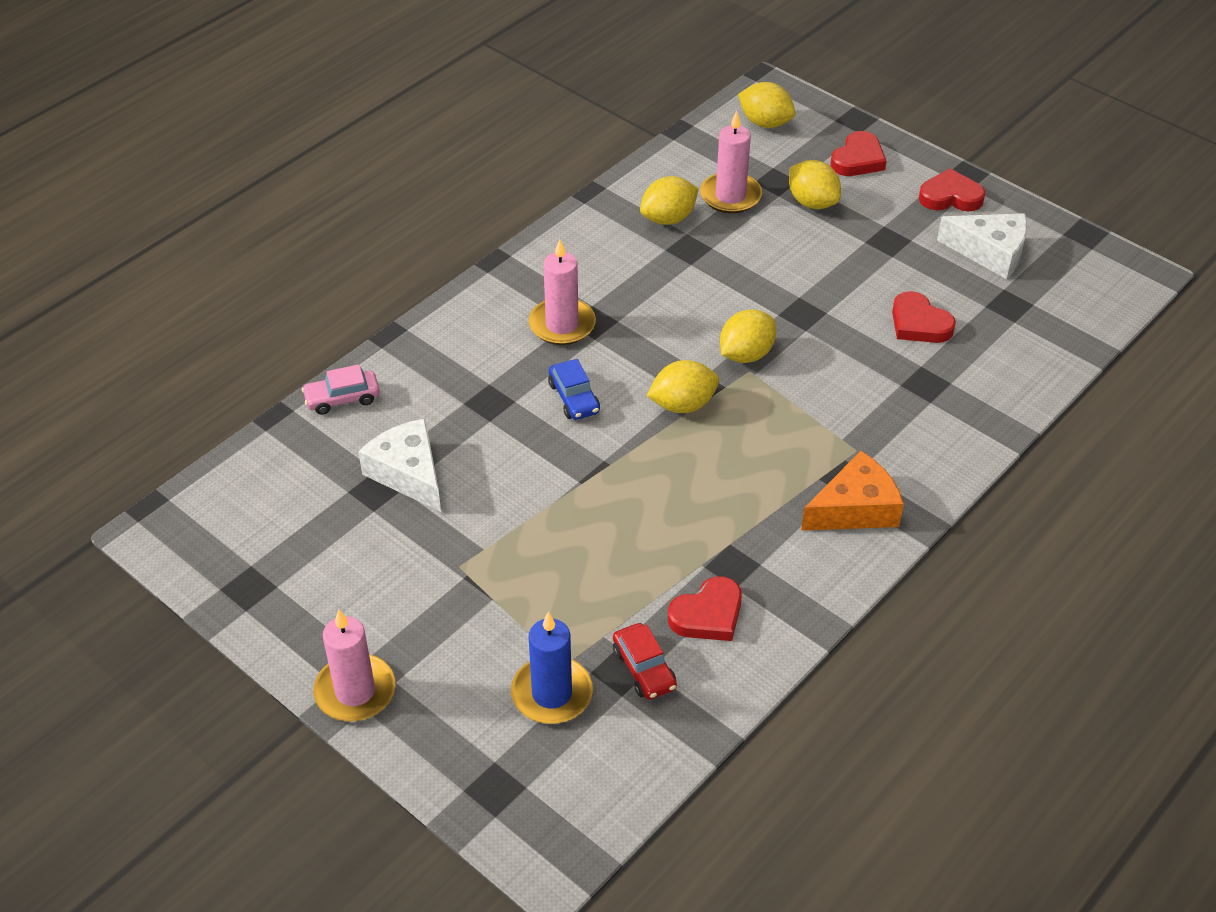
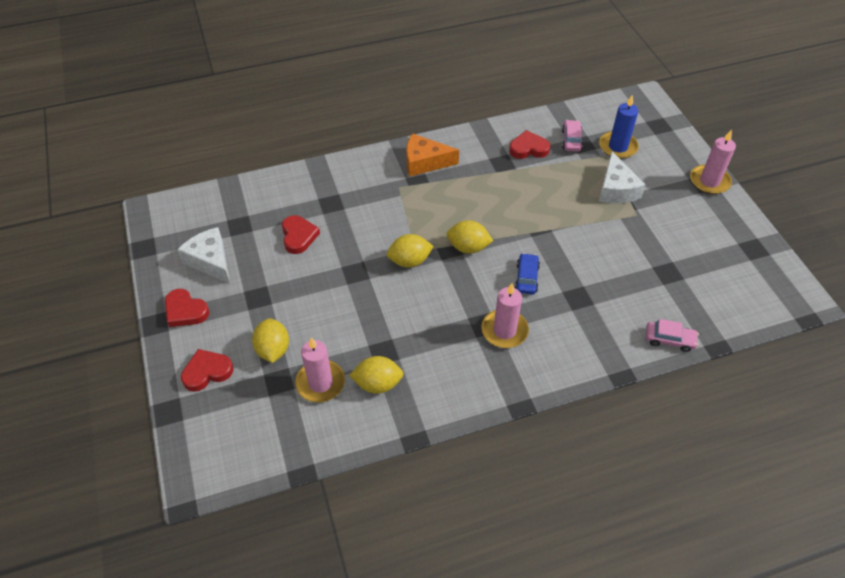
camera: 150 degrees left, 5 degrees up
white cheese [358,418,441,512] -> white cheese moved to [599,152,646,203]
red car [613,623,677,700] -> pink car [562,120,583,152]
yellow lemon [738,82,796,128] -> none

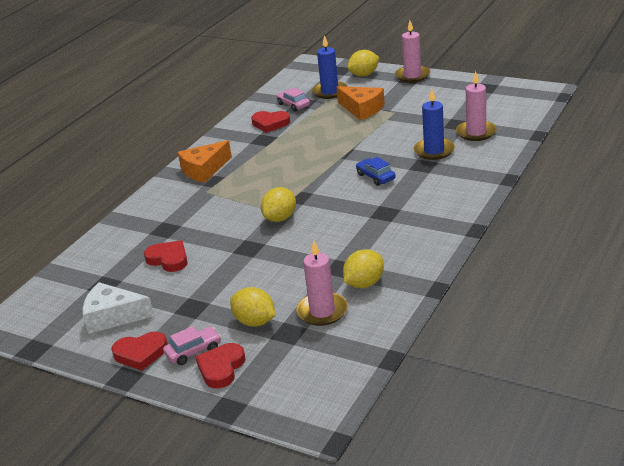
camera: 40 degrees left, 20 degrees down
yellow lemon [446,220,493,254] -> yellow lemon moved to [347,50,379,76]
pink candle [481,283,529,348] -> pink candle moved to [456,71,497,141]
red heart [509,130,550,159] -> red heart turned 120 degrees counterclockwise [251,111,290,133]
white cheese [599,152,646,203] -> orange cheese [336,86,385,120]
pink car [646,319,699,352] -> pink car moved to [163,326,221,365]
none -> blue candle [414,89,455,160]

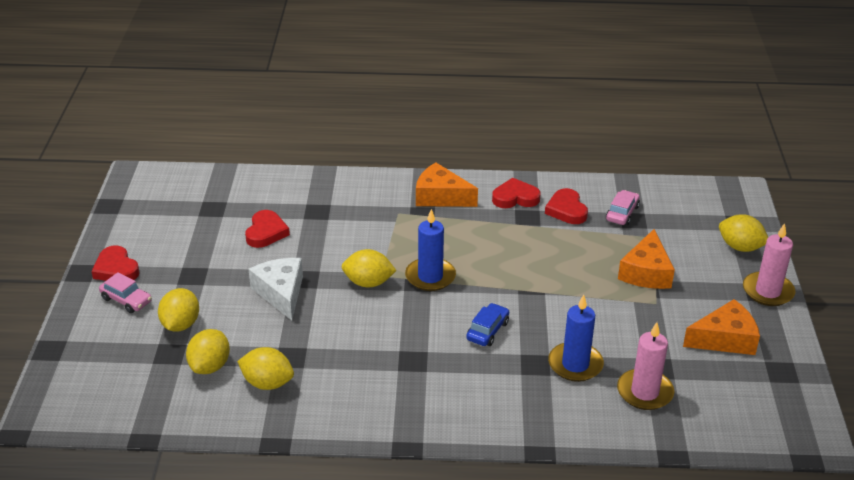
camera: 60 degrees right, 5 degrees up
white cheese [83,282,154,334] -> white cheese moved to [248,258,303,321]
red heart [196,343,245,388] -> red heart moved to [492,178,540,208]
pink candle [296,240,348,326] -> yellow lemon [186,329,230,374]
blue candle [312,35,348,99] -> blue candle moved to [405,209,456,291]
none -> orange cheese [683,299,760,355]

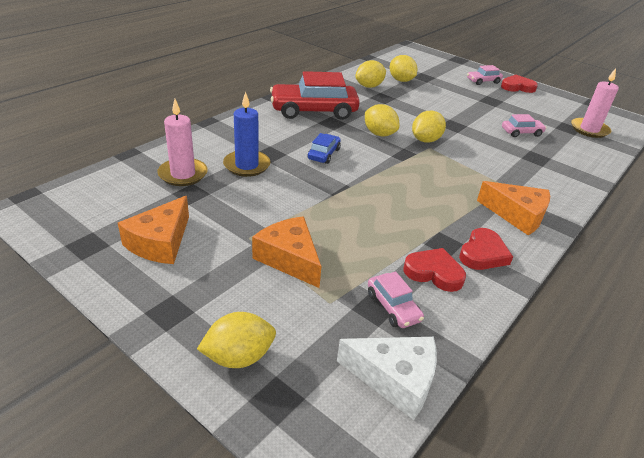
camera: 125 degrees right, 0 degrees up
yellow lemon [158,288,199,332] -> yellow lemon moved to [365,104,399,137]
red heart [245,210,290,248] -> pink car [502,114,547,137]
white cheese [248,258,303,321] -> white cheese moved to [337,337,437,420]
blue candle [405,209,456,291] -> none
orange cheese [416,163,478,207] -> orange cheese turned 60 degrees clockwise [477,181,550,235]
blue car [466,303,509,346] -> blue car turned 135 degrees counterclockwise [308,133,341,164]
pink candle [743,223,795,306] -> pink candle moved to [571,68,619,138]
none -> red car [270,71,360,120]

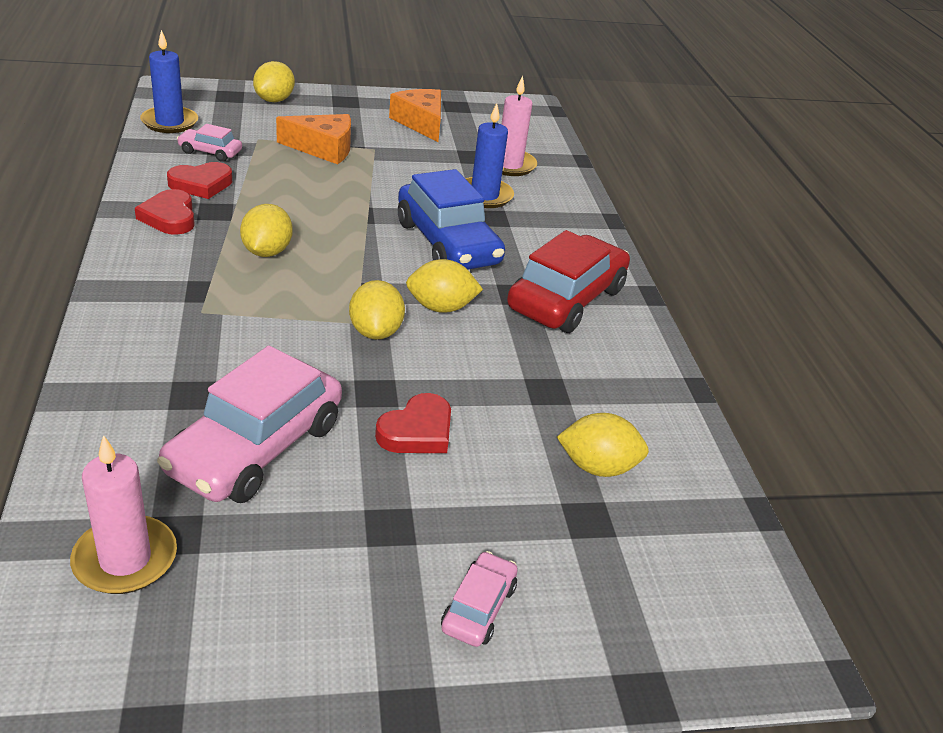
camera: 130 degrees right, 0 degrees up
blue car [308,133,341,164] -> blue car [398,169,505,270], size x2.10
white cheese [337,337,437,420] -> blue candle [140,30,198,133]
yellow lemon [355,60,386,88] -> yellow lemon moved to [240,204,293,257]
orange cheese [477,181,550,235] -> none
red heart [501,75,538,93] -> red heart moved to [375,393,451,453]
pink car [502,114,547,137] -> pink car [157,346,342,503], size x2.10

